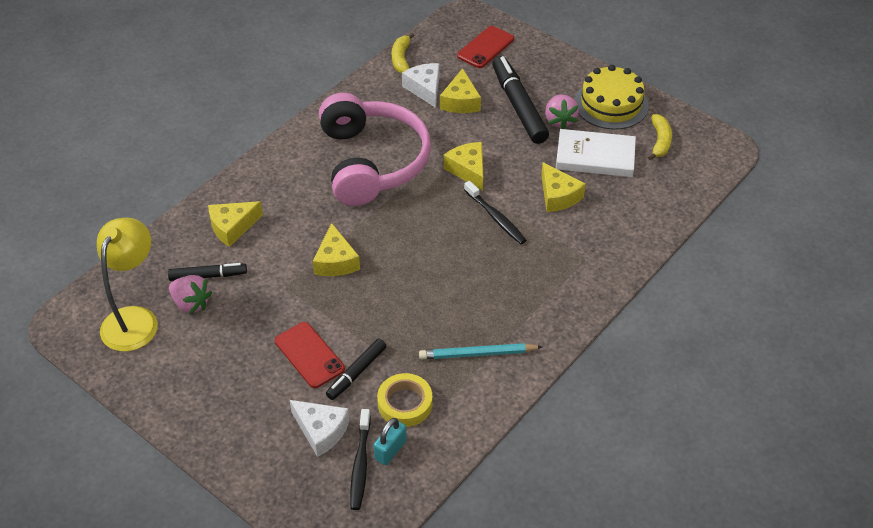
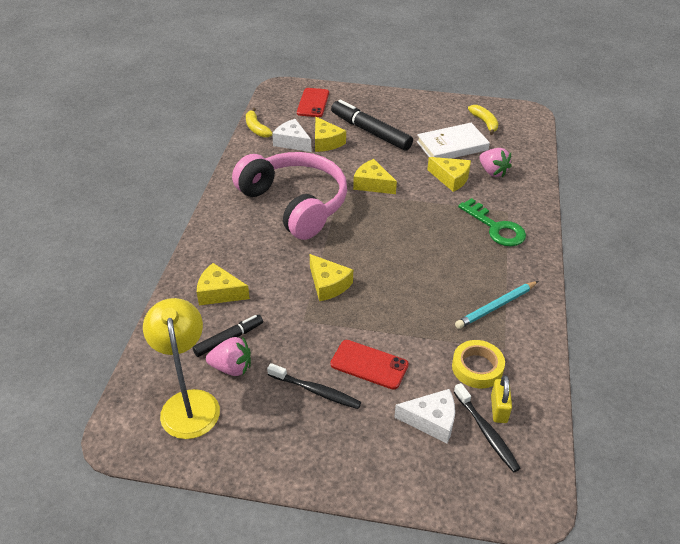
camera: 30 degrees left, 5 degrees down
yellow cheese [208,201,263,247] -> yellow cheese turned 75 degrees clockwise [197,263,250,305]
black marker [326,338,386,400] -> none
turquoise padlock [373,418,407,465] -> yellow padlock [491,375,512,423]
black toothbrush [464,181,526,244] -> black toothbrush moved to [267,363,361,409]
pink strawberry [545,95,579,129] -> pink strawberry moved to [479,148,512,177]
yellow cake [574,65,649,130] -> none
none -> green key [458,198,526,246]

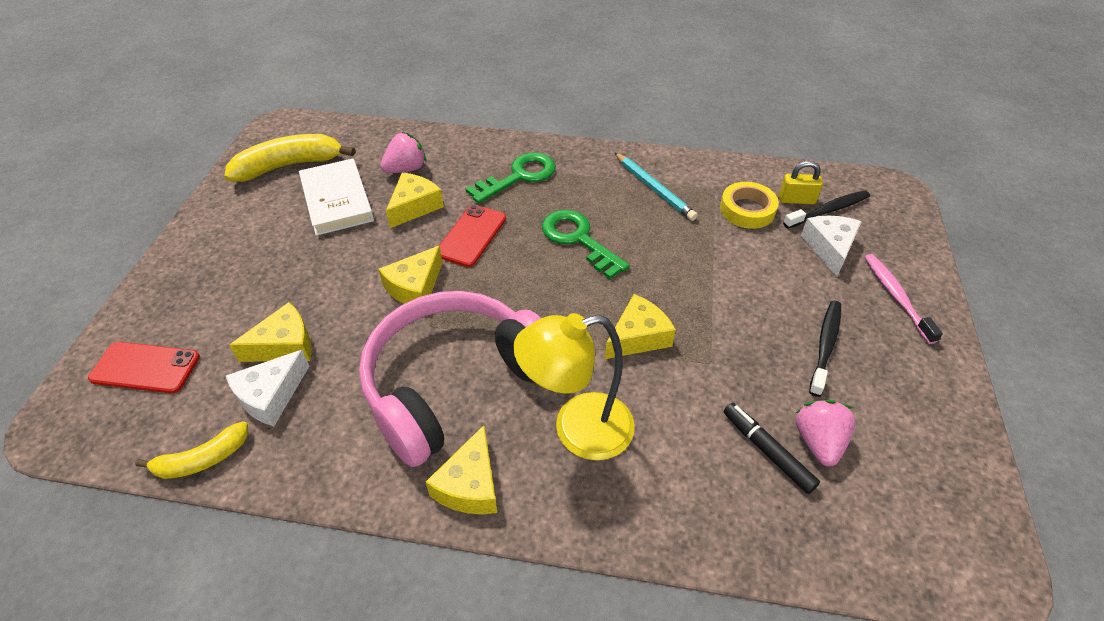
camera: 90 degrees left, 5 degrees up
yellow lamp [143,298,220,439] -> yellow lamp moved to [513,313,635,460]
yellow cheese [197,263,250,305] -> yellow cheese moved to [426,425,497,514]
red phone [330,340,409,390] -> red phone moved to [439,205,506,267]
black marker [331,100,413,151] -> none
yellow banana [468,105,498,135] -> yellow banana [224,134,355,182], size x1.69
none -> green key [542,210,630,279]
none -> pink toothbrush [865,254,943,344]

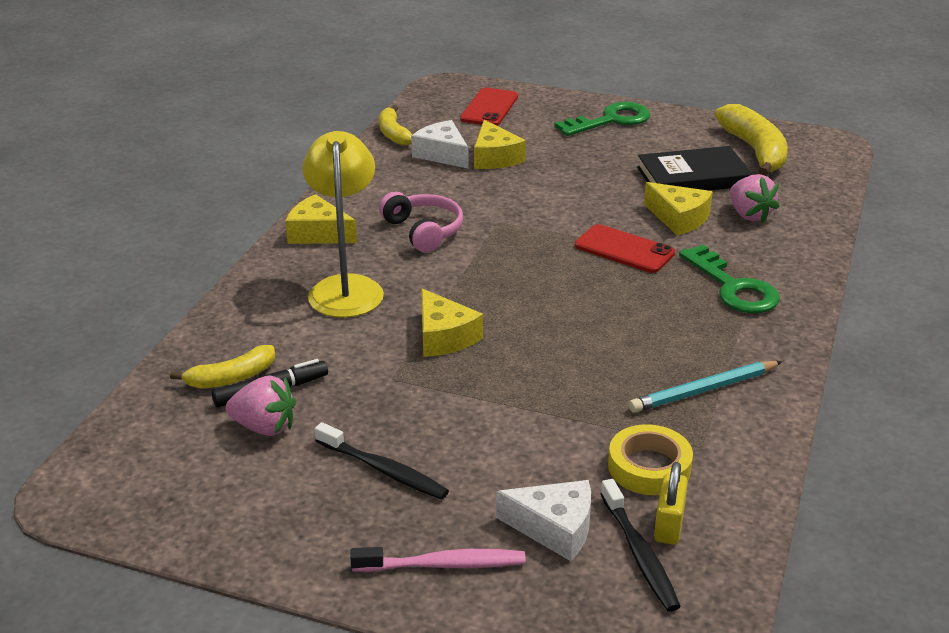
camera: 100 degrees right, 15 degrees down
white book [299,158,374,236] -> black book [637,146,752,191]
pink headphones [359,291,541,467] -> pink headphones [379,192,463,253], size x0.49
yellow cheese [378,246,443,304] -> none
green key [542,210,630,279] -> green key moved to [554,102,651,136]
none -> yellow banana [170,345,275,388]

